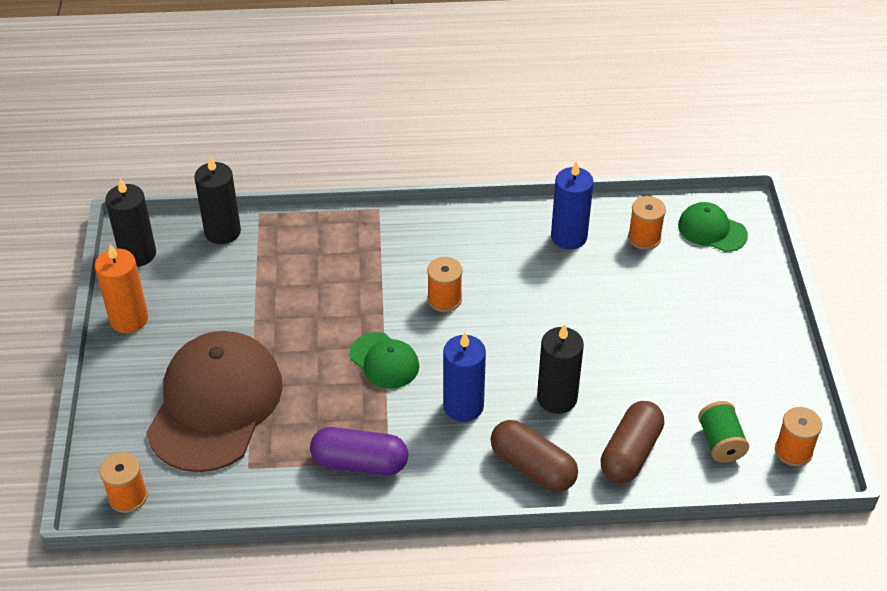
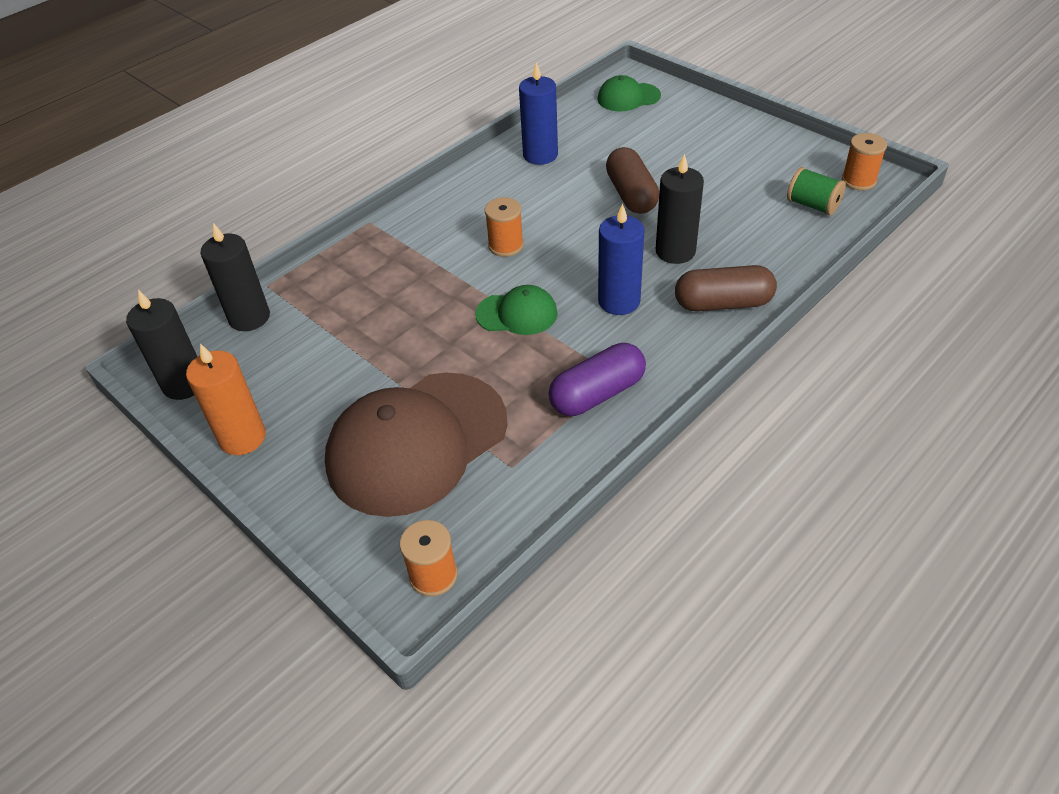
camera: 40 degrees left, 0 degrees up
brown cap [146,331,283,473] -> brown cap turned 105 degrees counterclockwise [325,373,508,517]
brown capsule [600,401,664,483] -> brown capsule moved to [606,147,659,214]
orange spool [628,196,666,250] -> none

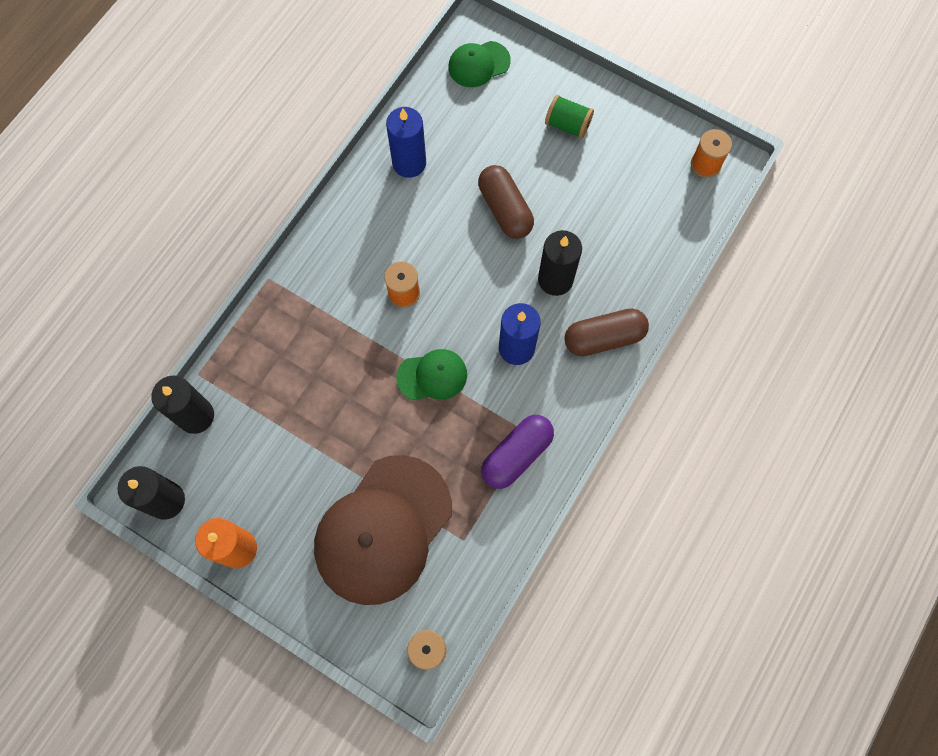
camera: 15 degrees left, 25 degrees up
green spool [787,167,846,215] -> green spool moved to [545,95,594,139]

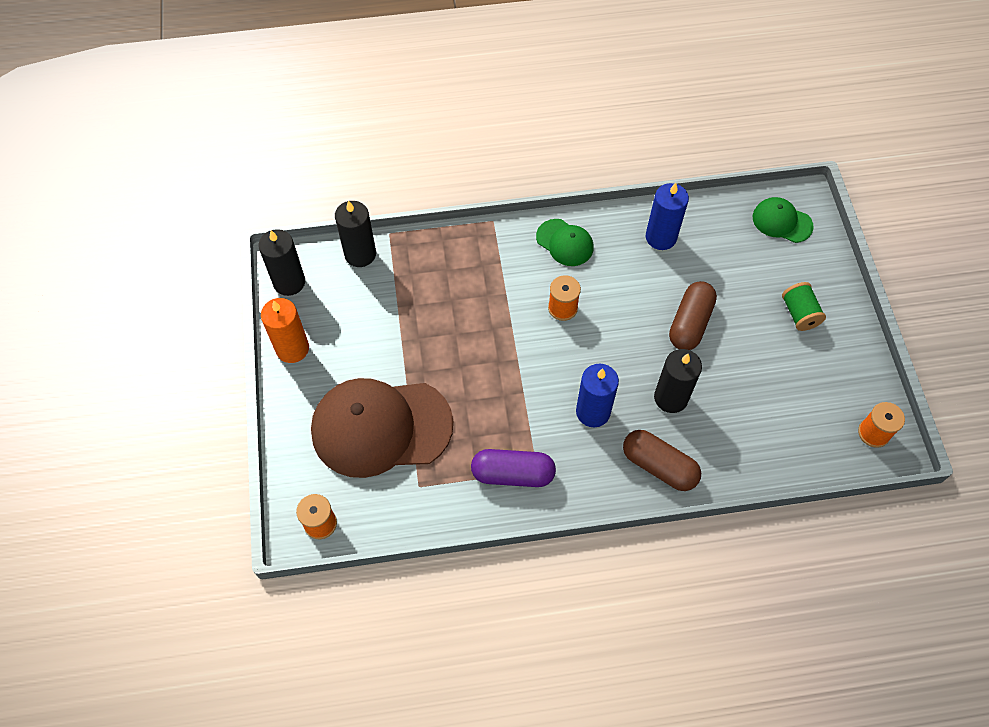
camera: 50 degrees right, 10 degrees down
green cap [396,349,467,400] -> green cap moved to [536,219,594,266]

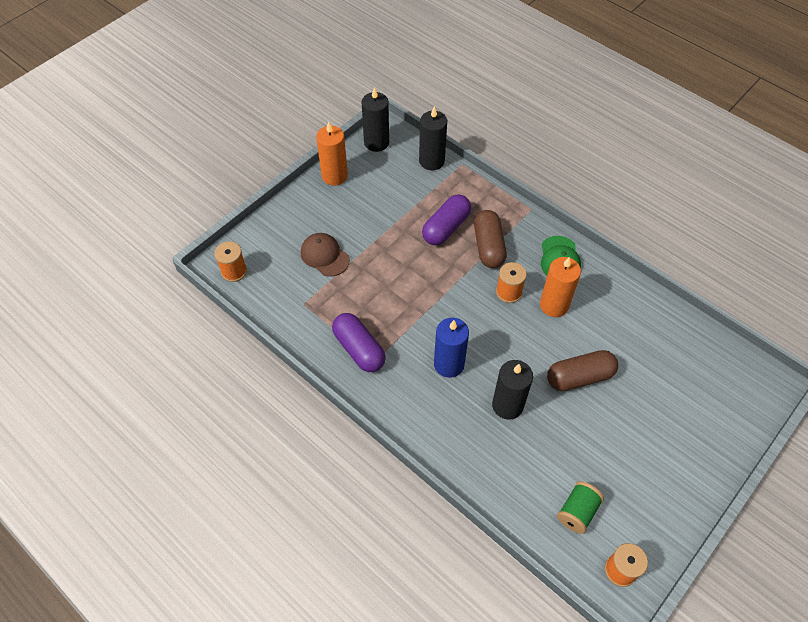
camera: 50 degrees right, 5 degrees down
brown cap [311,378,453,478] -> brown cap [301,233,350,277], size x0.48
brown capsule [623,430,701,491] -> brown capsule moved to [474,210,507,268]
blue candle [646,183,689,250] -> none
green cap [753,197,814,243] -> none
green spool [782,282,826,331] -> green spool moved to [557,481,604,534]
none -> purple capsule [422,194,471,245]
none -> orange candle [540,257,581,317]

